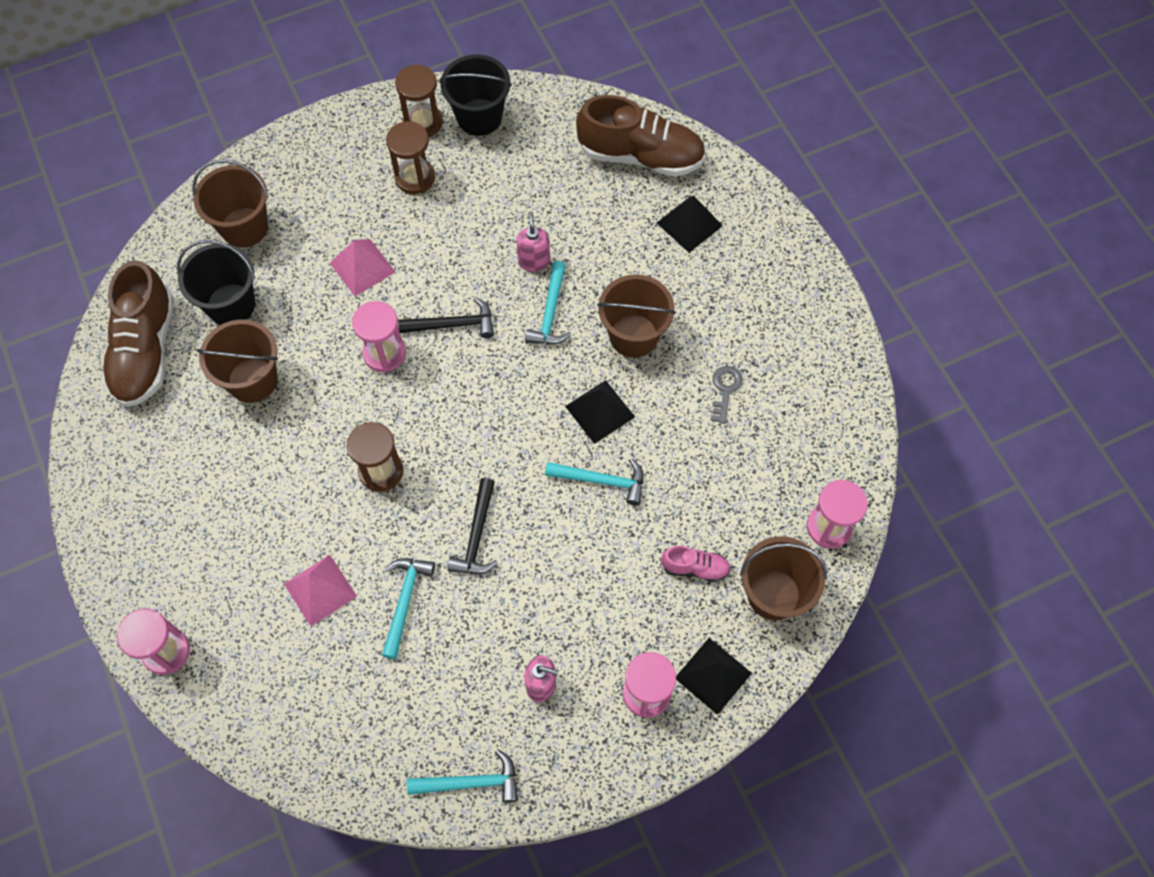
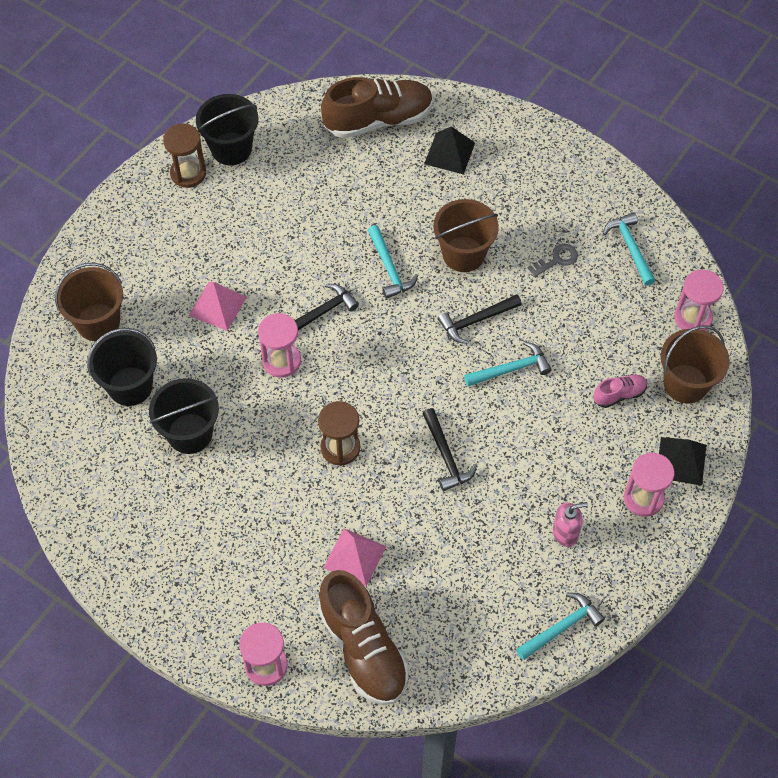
camera: 30 degrees left, 5 degrees down
brown shoe [102,260,174,407] -> brown shoe moved to [318,570,409,705]
brown bucket [197,319,278,403] -> black bucket [149,378,219,454]
turquoise hammer [382,558,435,659] -> turquoise hammer moved to [603,212,656,286]
brown hourglass [386,121,435,194] -> none
pink soap dispenser [516,211,550,272] -> none
black pyramid [565,380,635,444] -> black hammer [438,294,522,344]
grey key [711,366,743,424] -> grey key turned 75 degrees clockwise [527,244,578,277]

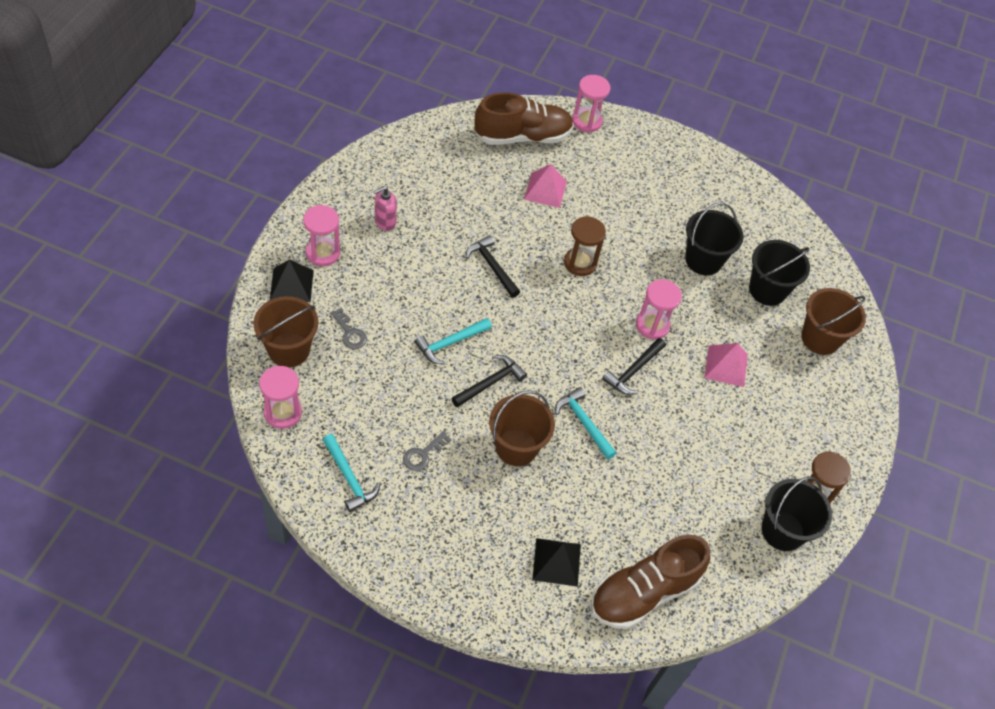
camera: 160 degrees right, 5 degrees down
brown shoe [318,570,409,705] -> brown shoe turned 120 degrees clockwise [474,92,574,145]
turquoise hammer [516,593,605,660] -> none
pink shoe [593,374,647,408] -> grey key [331,308,367,349]

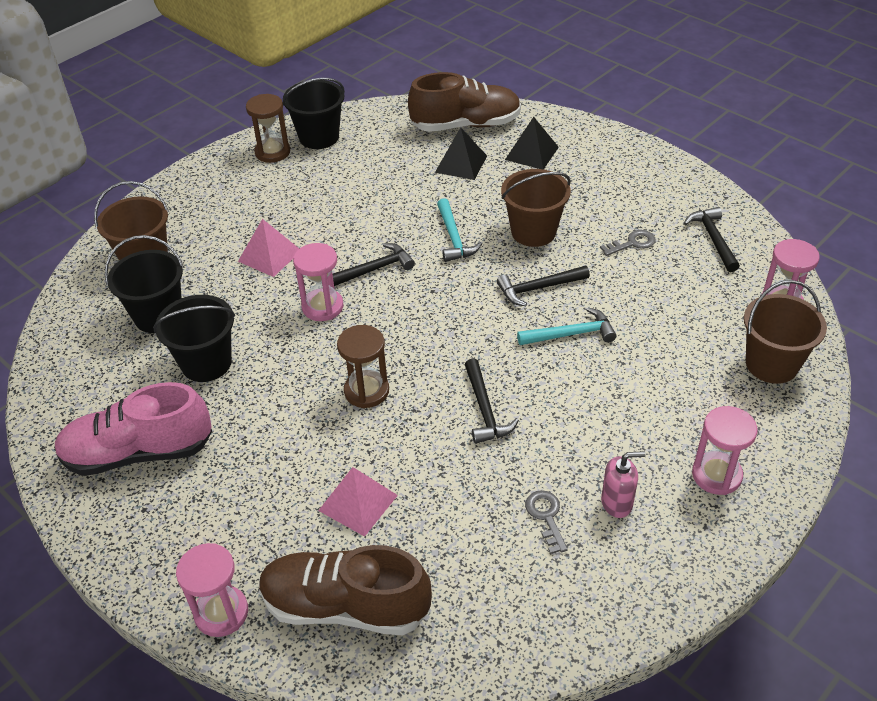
camera: 150 degrees left, 10 degrees down
black pyramid [270,260,314,302] -> black pyramid moved to [435,127,487,180]
turquoise hammer [323,434,380,512] -> black hammer [684,207,740,272]
grey key [331,308,367,349] -> grey key moved to [525,490,568,554]
none -> pink shoe [54,382,212,476]

